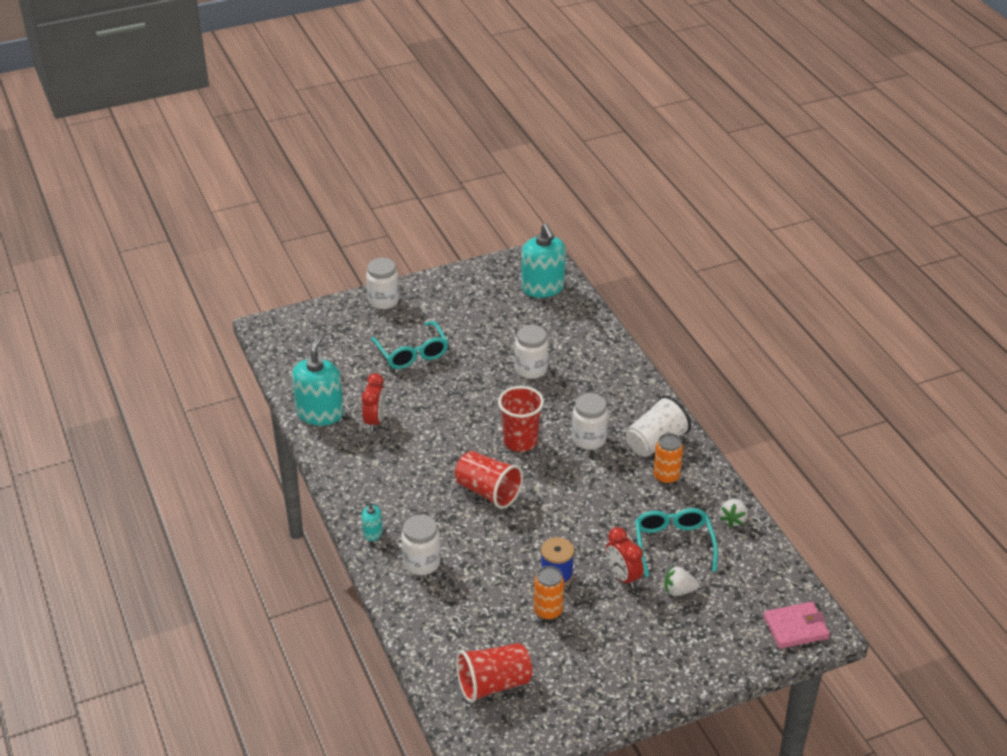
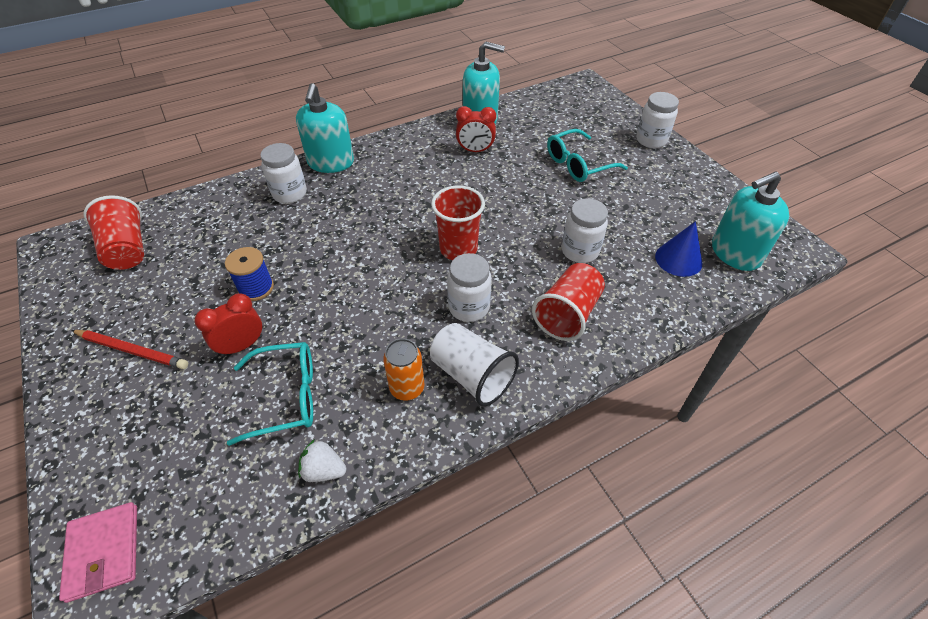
camera: 85 degrees right, 10 degrees up
turquoise soap dispenser [361,501,383,541] -> turquoise soap dispenser [296,83,354,173], size x2.15
red cup [455,451,523,509] -> red cup moved to [532,263,605,341]
orange can [534,566,564,620] -> none
white strawberry [665,565,699,596] -> none
none -> red pencil [71,330,188,369]
none -> blue cone [655,221,702,277]

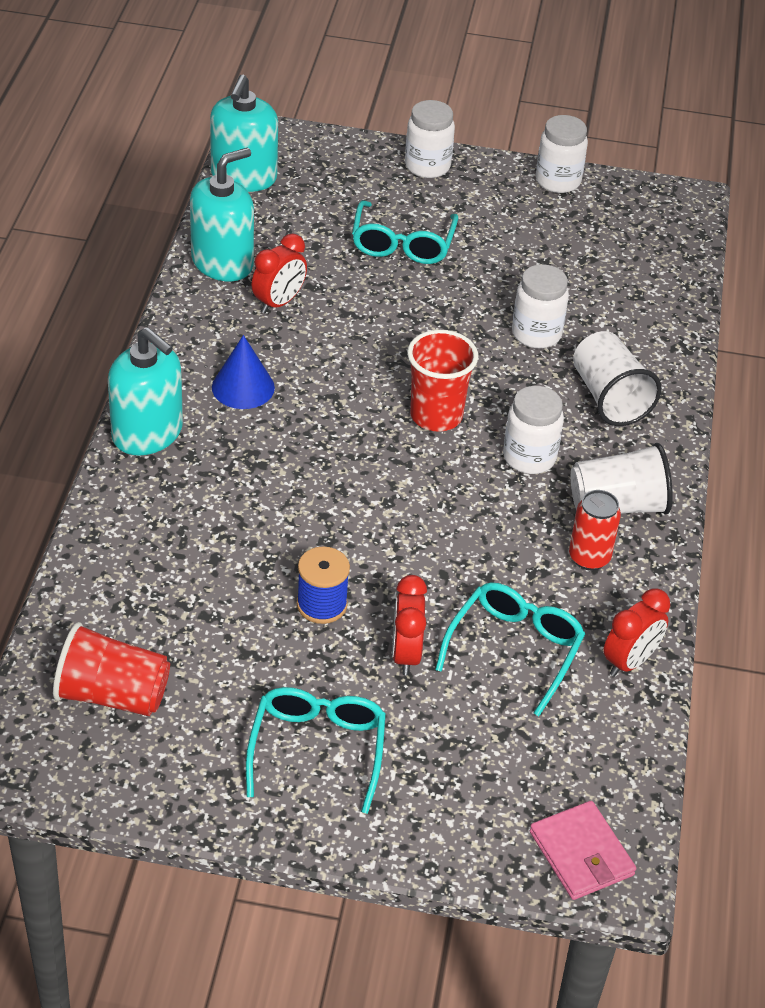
camera: 55 degrees left, 5 degrees down
pink wallet [59,502,137,603] -> pink wallet turned 45 degrees clockwise [530,801,636,900]
red pencil [71,330,188,369] -> turquoise glasses [246,687,386,814]
white jar [260,143,307,204] -> white jar moved to [536,115,588,193]
white strawberry [298,439,346,482] -> red clock [603,589,670,677]
orange can [383,339,424,401] -> red can [569,490,621,571]
red cup [532,263,605,341] -> white cup [573,331,662,426]
blue cone [655,221,702,277] -> blue cone moved to [212,335,275,409]
turquoise soap dispenser [712,171,789,271] -> turquoise soap dispenser moved to [210,75,278,192]

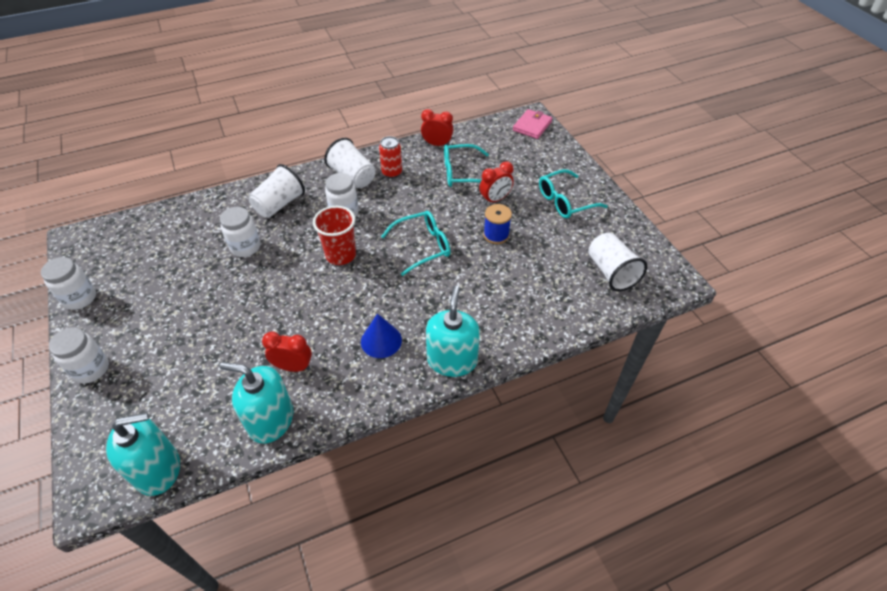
camera: 120 degrees left, 5 degrees up
red cup [53,622,170,716] -> white cup [588,233,647,291]
turquoise glasses [352,201,458,264] -> turquoise glasses moved to [381,211,451,276]

